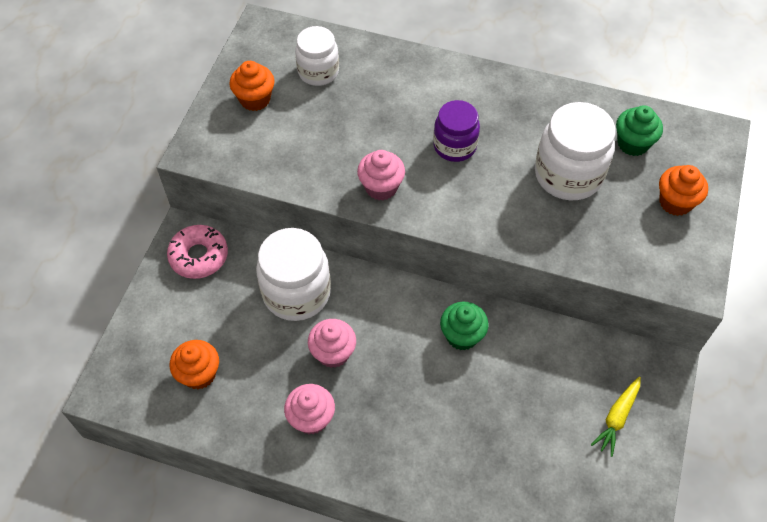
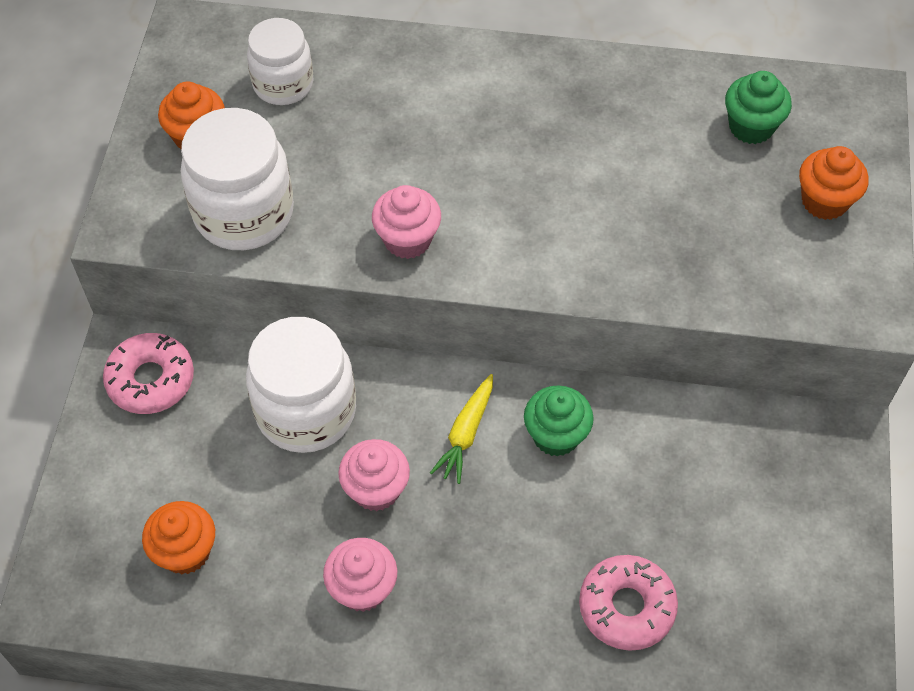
camera: 10 degrees left, 0 degrees up
purple jar [433,100,480,162] -> none
white jar [535,102,616,200] -> white jar moved to [180,108,294,250]
yellow carrot [591,377,641,457] -> yellow carrot moved to [430,374,493,484]
none -> pink donut [579,555,678,651]

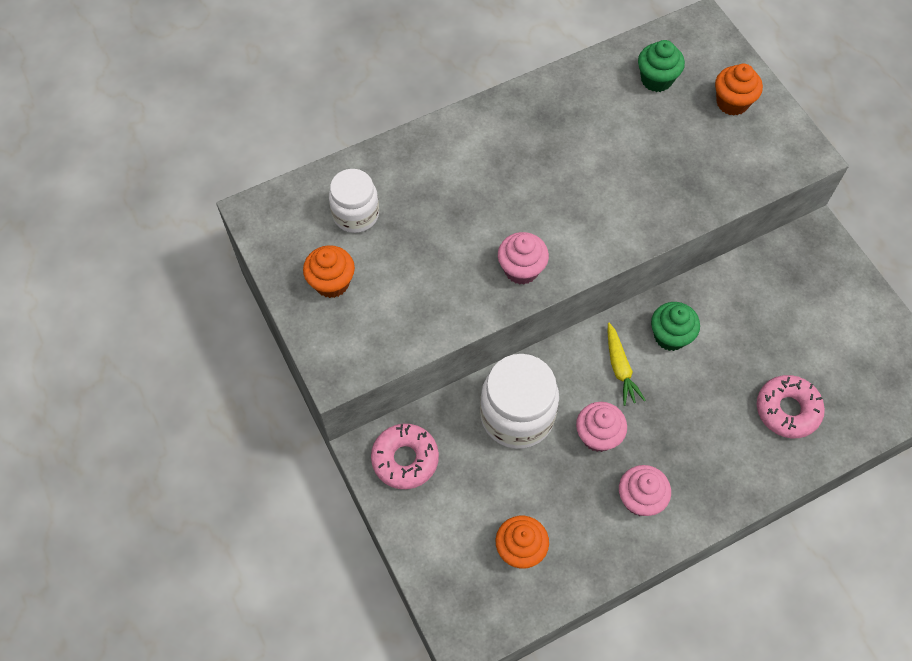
camera: 35 degrees left, 5 degrees up
white jar [180,108,294,250] -> none

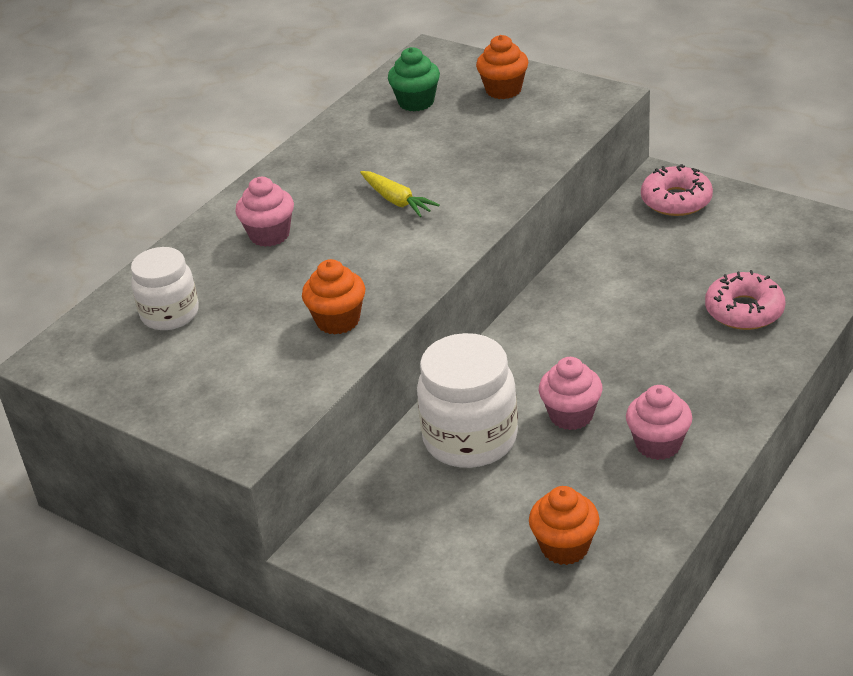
camera: 25 degrees left, 25 degrees down
orange cupcake [303,245,355,298] -> orange cupcake moved to [302,259,365,334]
pink donut [371,424,439,489] -> pink donut moved to [641,164,713,216]
pink cupcake [498,232,549,285] -> pink cupcake moved to [235,177,294,247]
yellow carrot [608,323,645,406] -> yellow carrot moved to [360,171,440,217]
green cupcake [651,302,700,351] -> none

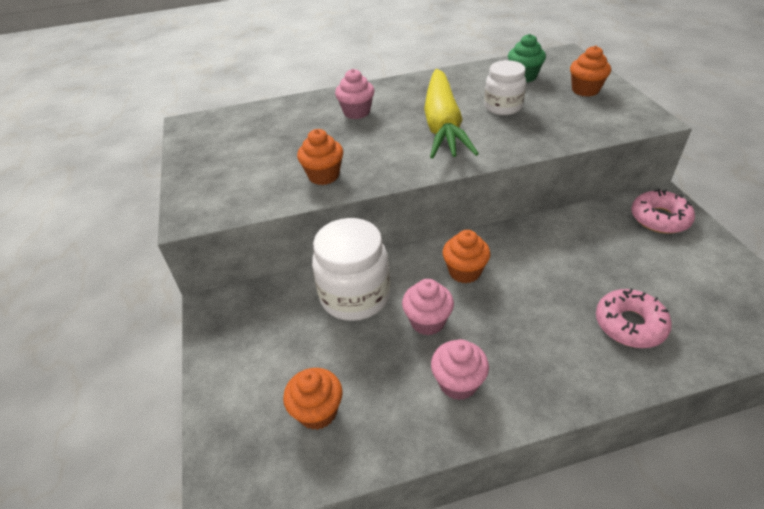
camera: 40 degrees right, 5 degrees up
white jar [131,247,199,330] -> white jar moved to [484,60,526,115]
yellow carrot [360,171,440,217] -> yellow carrot [424,69,479,159], size x2.23
none -> orange cupcake [442,230,491,283]

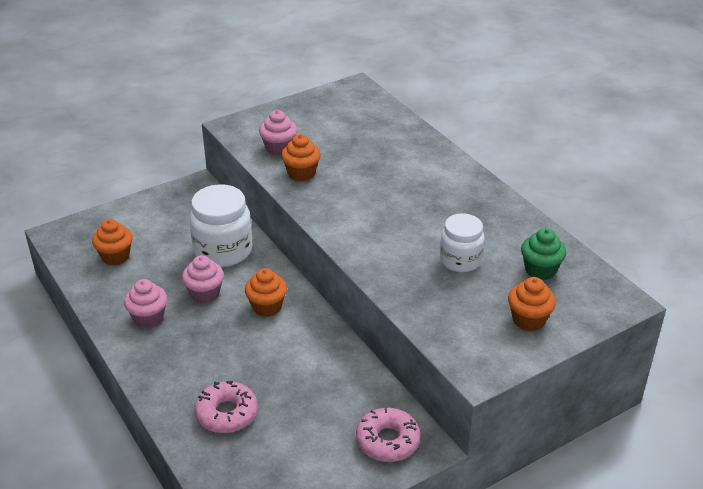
camera: 70 degrees right, 5 degrees down
pink cupcake [335,69,374,119] -> pink cupcake moved to [259,110,297,156]
yellow carrot [424,69,479,159] -> none

